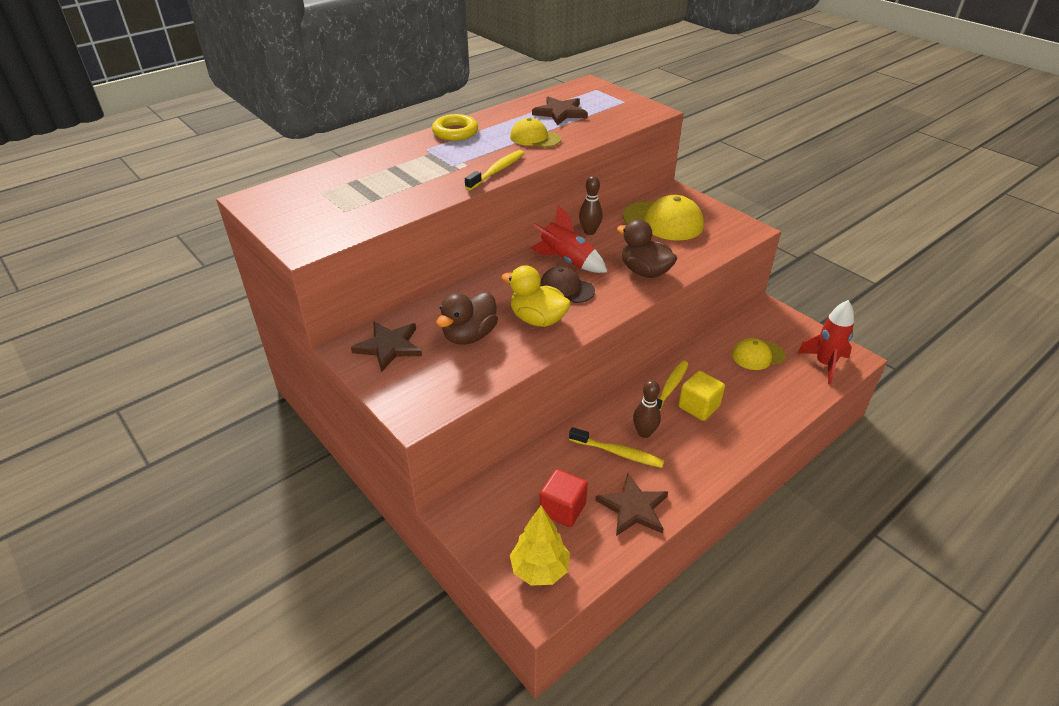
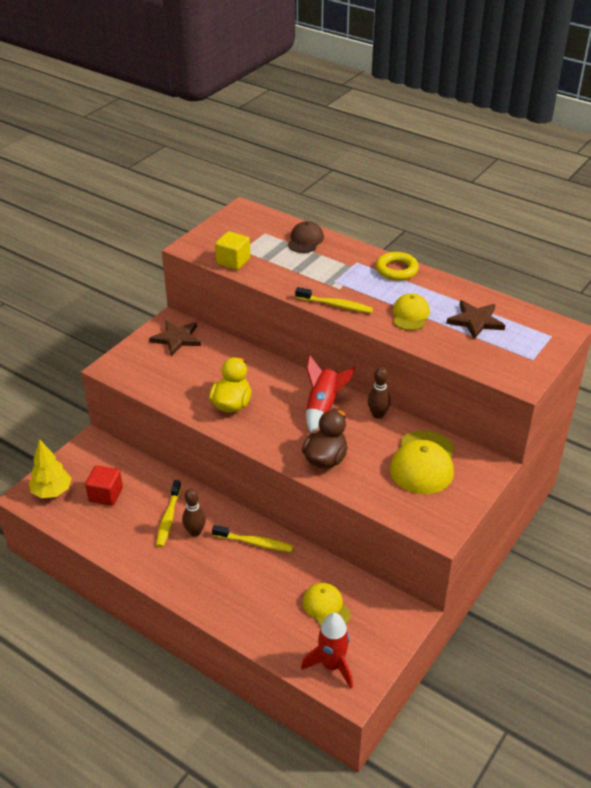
camera: 75 degrees right, 0 degrees up
brown duck [436,292,498,345] -> none
brown cap [540,266,595,303] -> brown cap moved to [288,221,324,253]
brown star [595,473,668,536] -> none
yellow cube [678,371,725,421] -> yellow cube moved to [215,231,250,270]

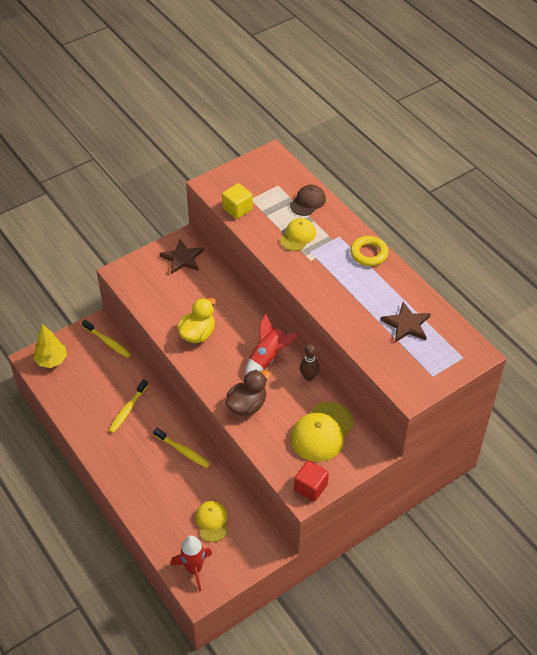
camera: 20 degrees right, 10 degrees up
red cube [85,465,123,506] -> red cube moved to [294,461,329,501]
brown bowling pin [182,488,206,537] -> none
yellow toothbrush [295,287,373,313] -> yellow toothbrush moved to [82,320,131,358]
yellow cap [393,293,430,330] -> yellow cap moved to [280,218,316,251]

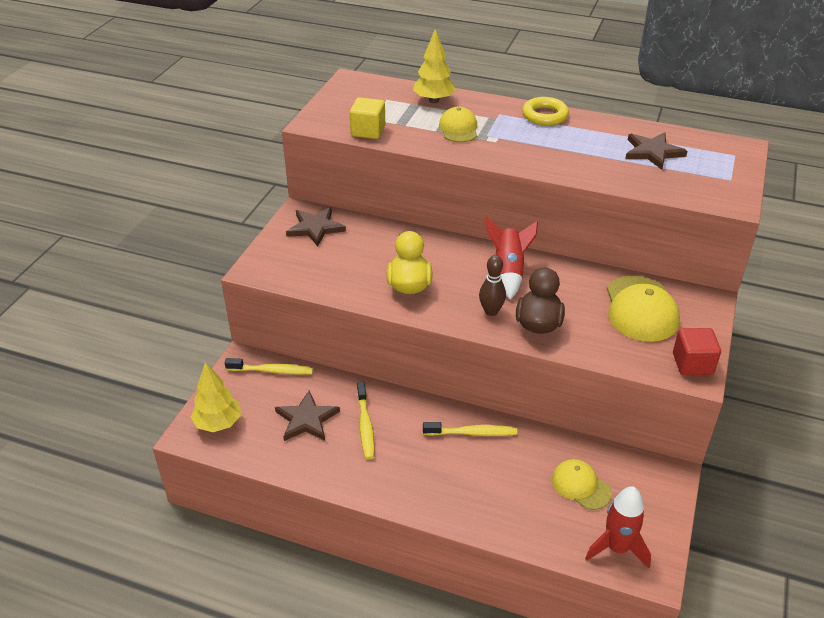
camera: 35 degrees left, 10 degrees down
brown cap [290,184,326,216] -> yellow tree [413,29,456,103]
brown bowling pin [300,344,319,381] -> brown bowling pin moved to [479,255,506,316]
none -> brown star [275,391,340,441]

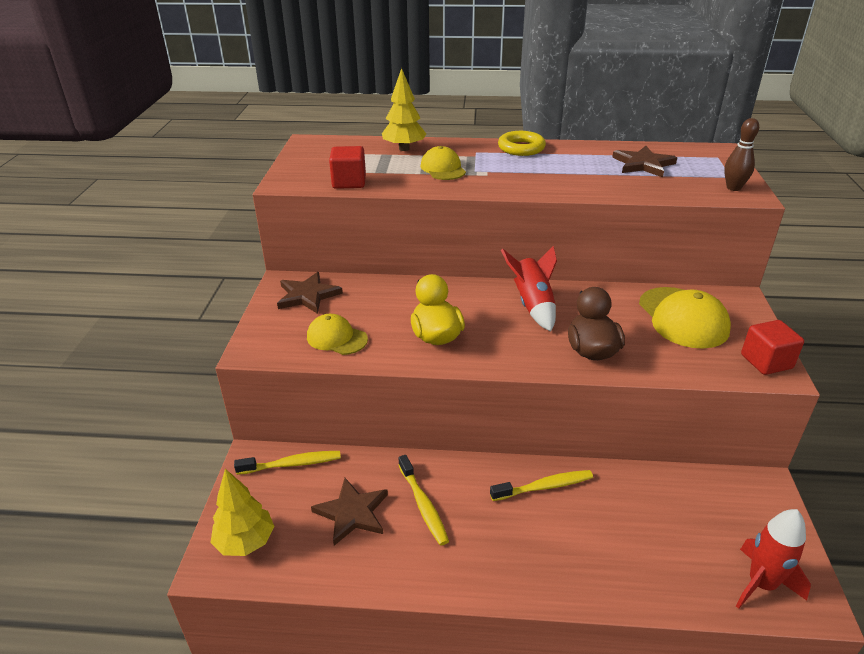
camera: 15 degrees left, 5 degrees down
yellow cube [350,97,385,139] -> red cube [329,146,366,189]
brown bowling pin [479,255,506,316] -> brown bowling pin moved to [724,118,759,191]
yellow cap [552,459,612,510] -> yellow cap moved to [307,314,368,355]

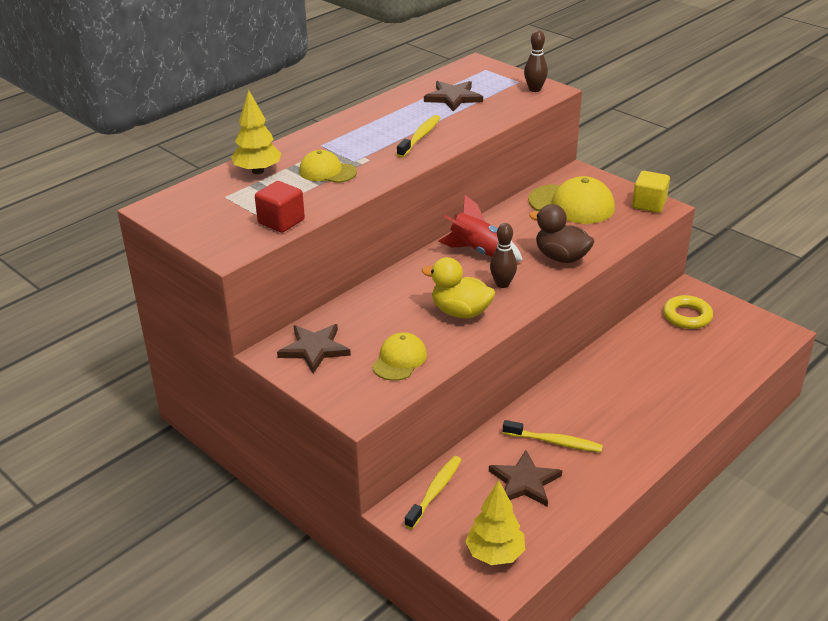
camera: 50 degrees left, 0 degrees up
yellow cap [307,314,368,355] -> yellow cap turned 135 degrees clockwise [372,332,427,381]
yellow toothbrush [490,470,593,501] -> yellow toothbrush moved to [397,115,440,158]
yellow ring [498,131,546,156] -> yellow ring moved to [663,295,713,329]
red rocket [736,509,811,609] -> none
red cube [741,320,804,375] -> yellow cube [632,171,670,213]
none -> brown bowling pin [490,223,517,288]

